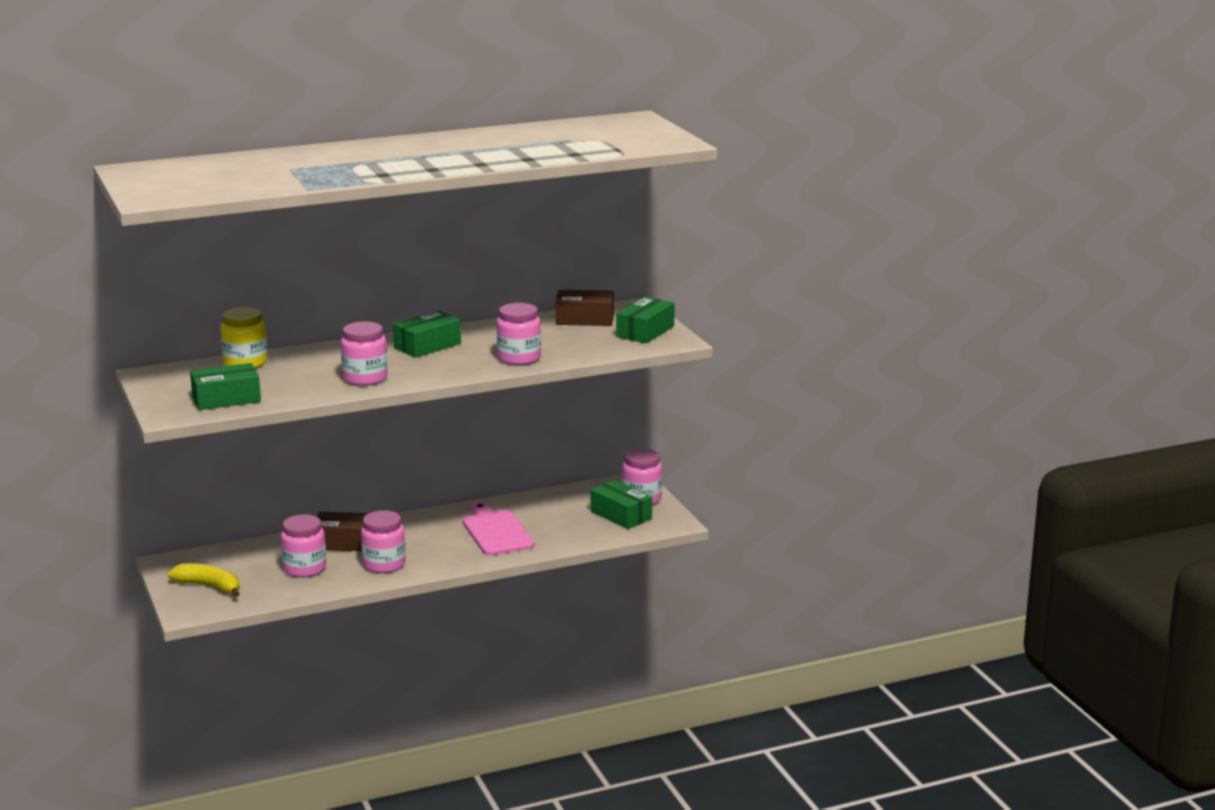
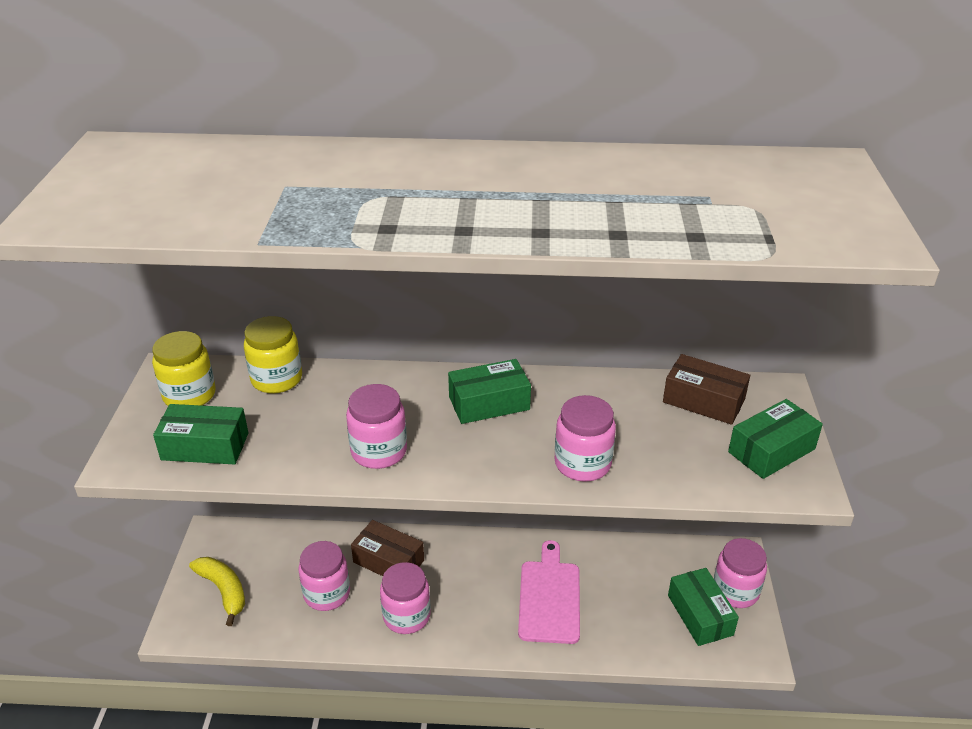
camera: 25 degrees right, 15 degrees up
none -> yellow jar [152,331,216,406]

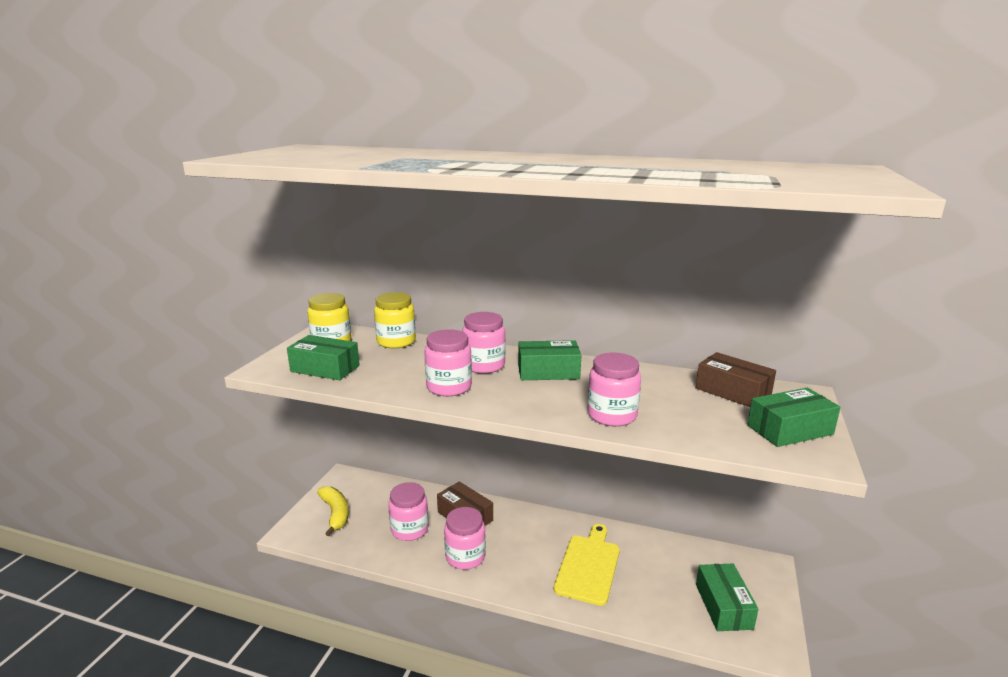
camera: 15 degrees right, 15 degrees down
pink cutting board [518,540,580,644] -> yellow cutting board [554,524,620,606]
pink jar [714,538,767,608] -> pink jar moved to [462,312,506,374]

